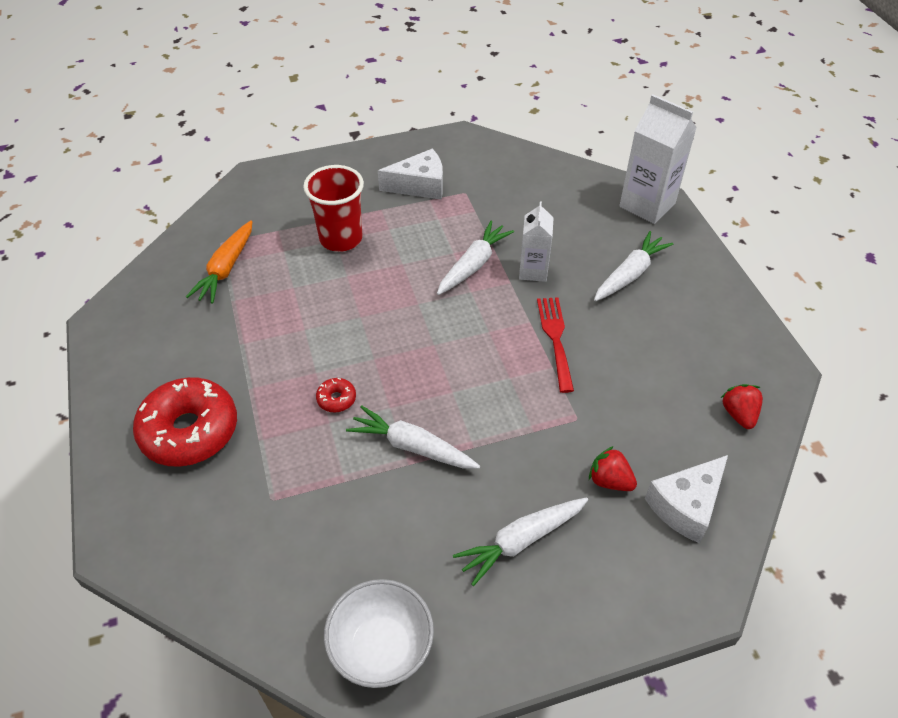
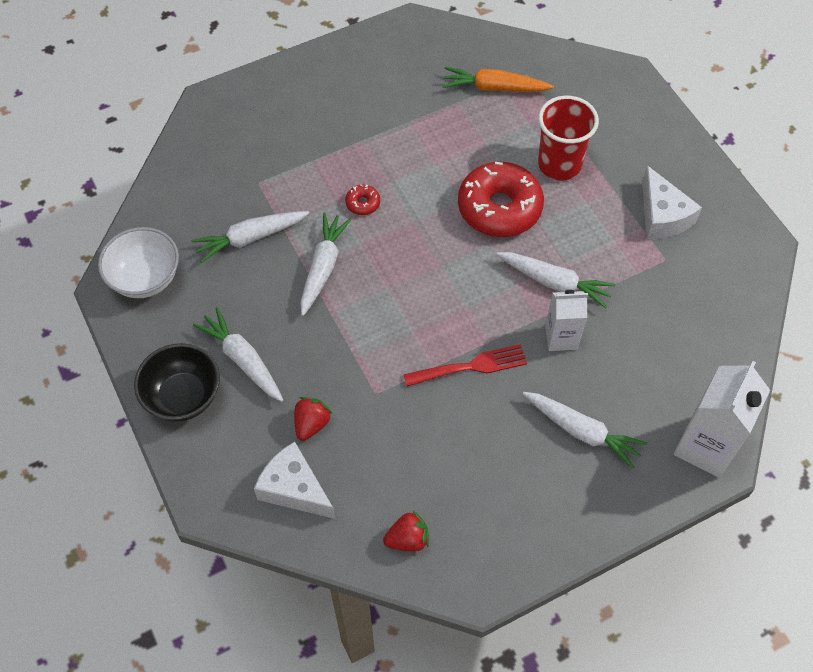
camera: 80 degrees right, 10 degrees up
red donut [133,377,237,467] -> red donut moved to [458,162,544,237]
none -> black bowl [134,343,220,422]
none -> white carrot [191,211,309,263]

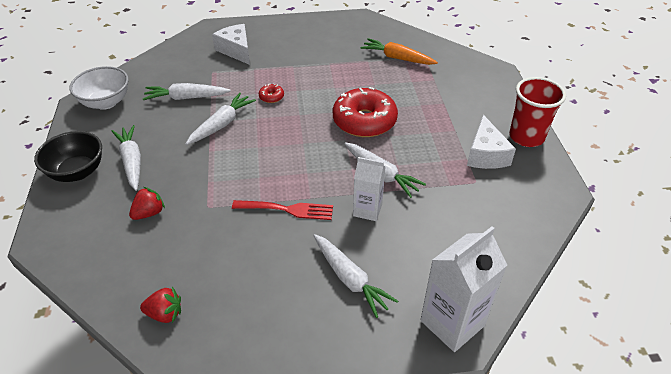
camera: 20 degrees right, 15 degrees down
white cheese [254,442,335,519] -> white cheese moved to [212,24,250,65]
red cup [538,95,599,181] -> red cup moved to [509,77,566,147]

